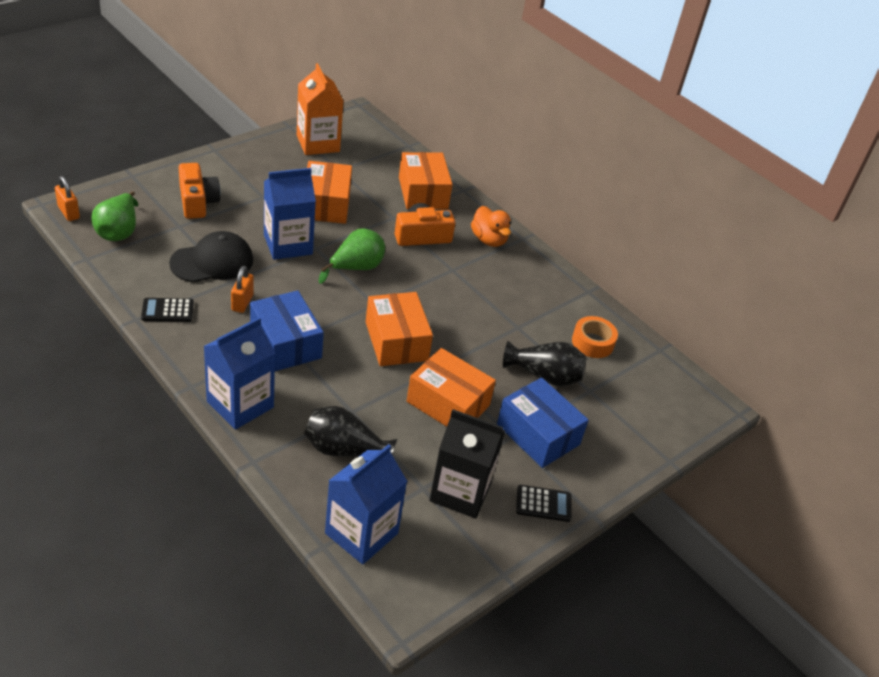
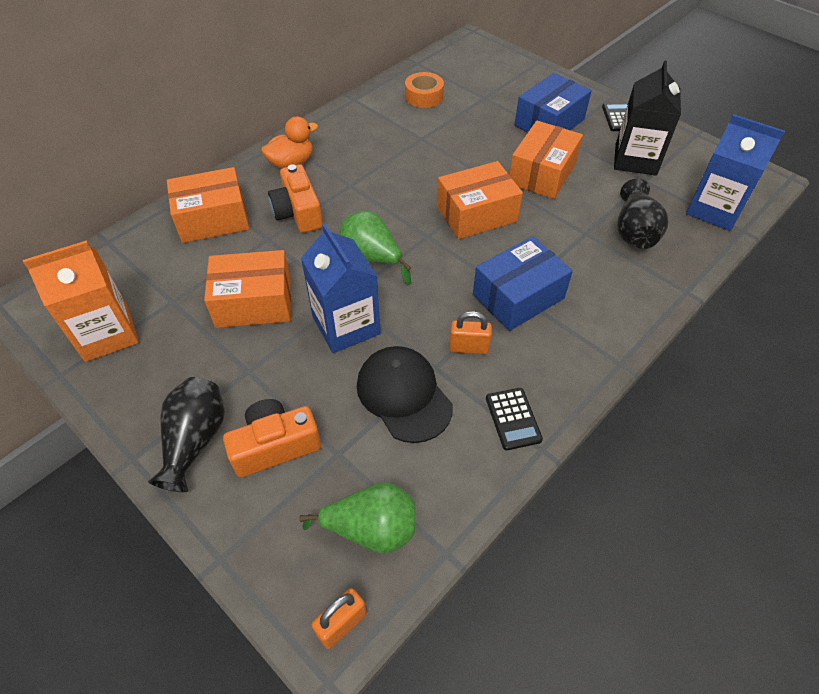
camera: 90 degrees left, 10 degrees up
blue carton [203,317,275,430] -> none
black vase [503,341,587,387] -> black vase moved to [148,377,225,492]

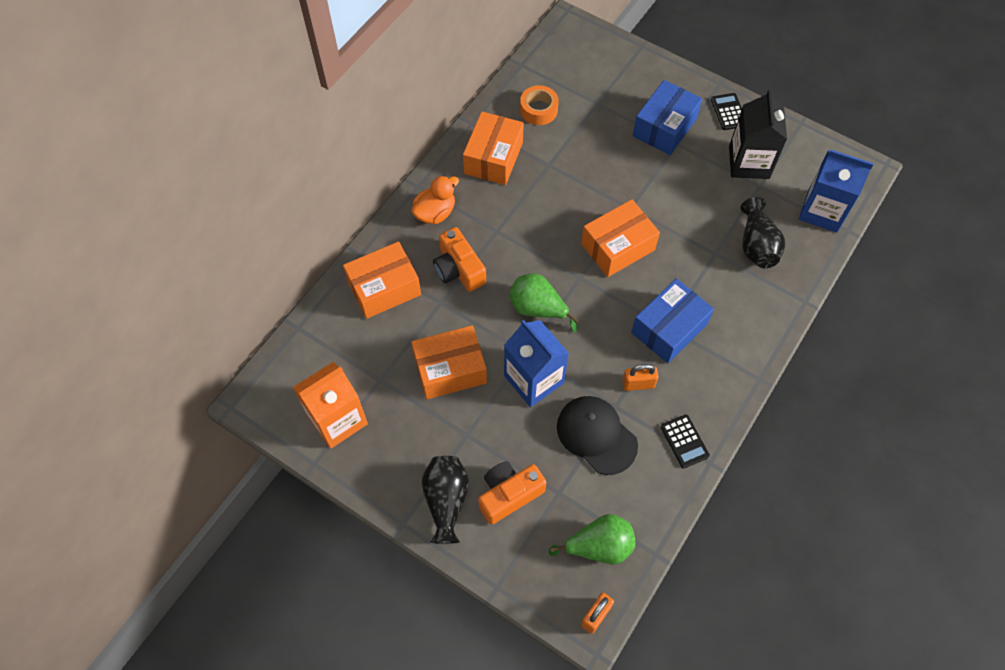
camera: 10 degrees left, 10 degrees up
orange box [509,121,583,199] -> orange box moved to [463,111,524,185]

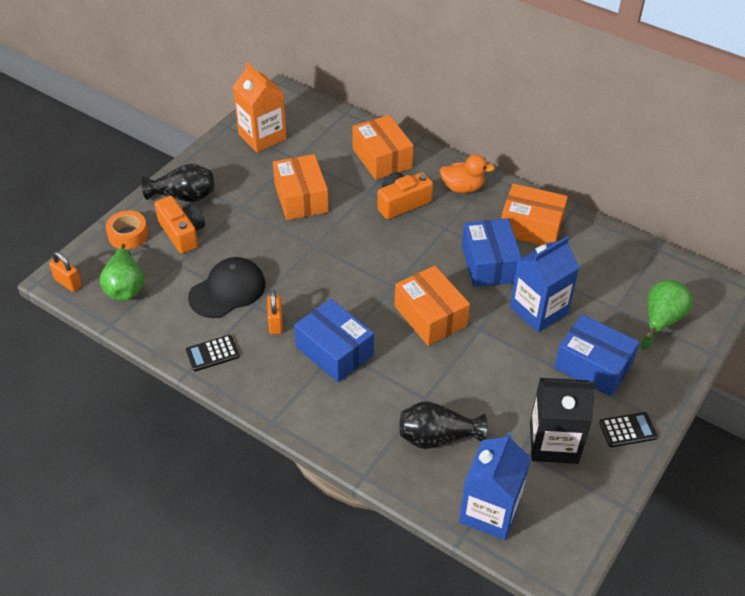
camera: 90 degrees right, 15 degrees down
orange duck [411,175,459,224] -> orange duck turned 45 degrees counterclockwise [440,154,495,193]
blue carton [504,320,569,407] -> blue carton moved to [510,236,580,332]
green pear [509,273,579,332] -> green pear moved to [641,280,692,350]
orange tape [520,85,559,125] -> orange tape moved to [106,211,148,250]
none -> blue box [462,218,522,287]

